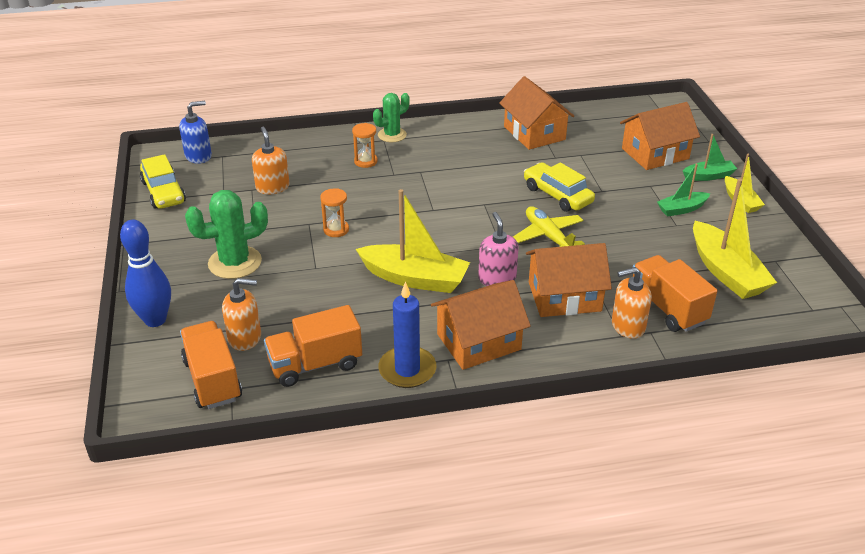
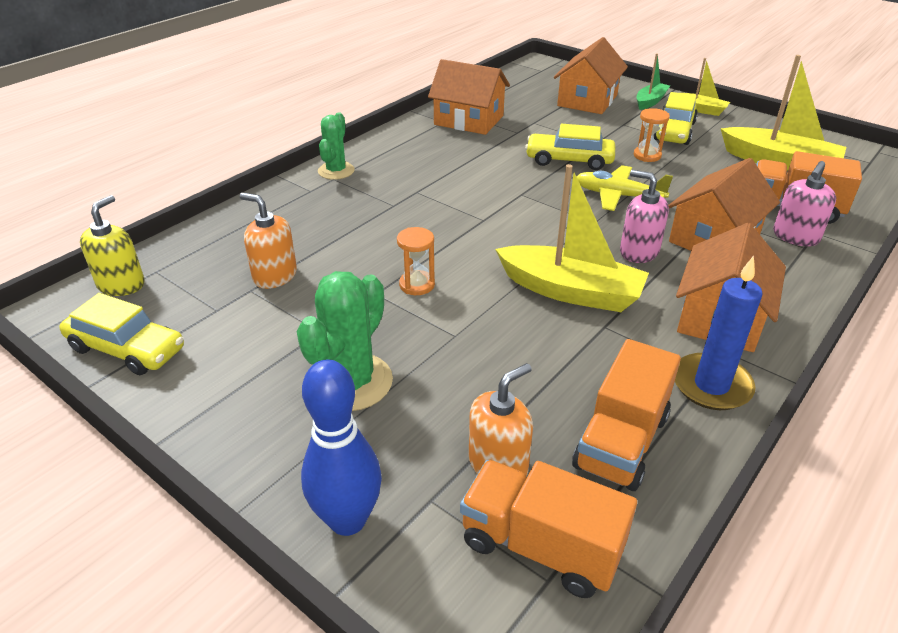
camera: 40 degrees left, 0 degrees up
blue soap dispenser [179,101,212,164] -> yellow soap dispenser [80,195,144,296]
orange hourglass [352,123,378,168] -> orange hourglass moved to [634,108,670,162]
yellow boat [356,189,470,293] -> yellow boat turned 45 degrees clockwise [495,164,649,312]
orange soap dispenser [612,267,652,339] -> pink soap dispenser [773,161,836,246]
green boat [657,164,710,217] -> yellow car [653,92,698,145]

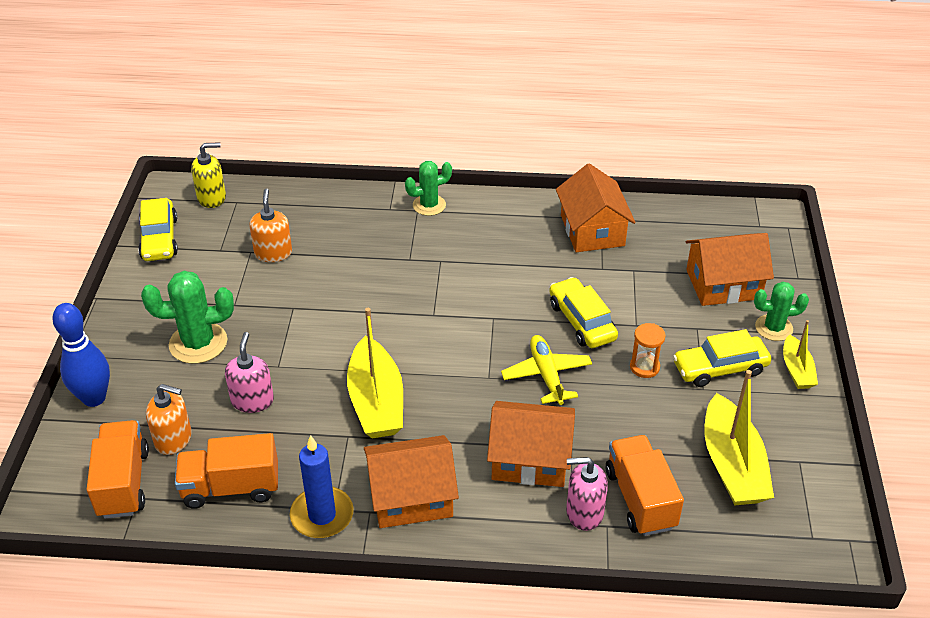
camera: 55 degrees right, 5 degrees up
orange hourglass [397,227,435,295] -> none
pink soap dispenser [620,170,669,263] -> pink soap dispenser moved to [225,332,274,413]
green boat [637,53,670,110] -> green cactus [754,282,809,341]

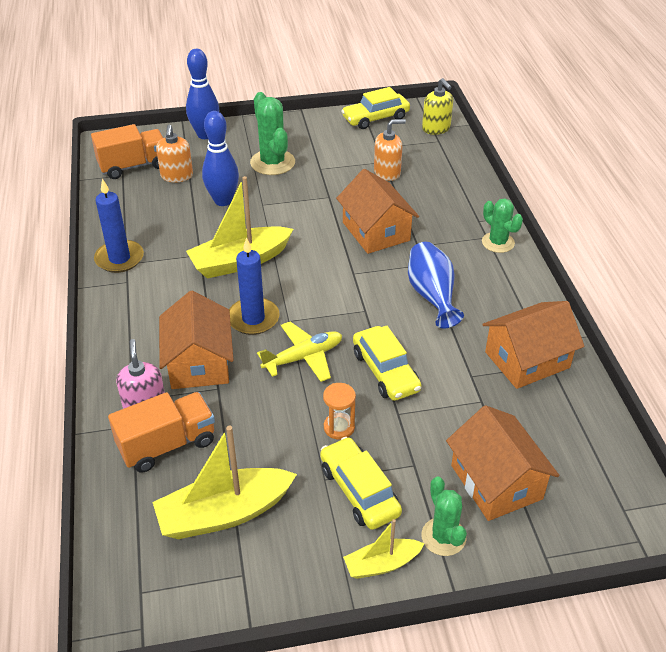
camera: 75 degrees right, 0 degrees up
orange truck [175,433,278,509] -> none
pink soap dispenser [225,332,274,413] -> blue bowling pin [202,111,239,206]
orange house [364,435,459,528] -> orange house moved to [336,169,419,254]
yellow car [549,277,618,348] -> yellow car turned 105 degrees clockwise [353,326,421,401]
none -> blue candle [229,237,280,335]
none -> blue vase [408,242,464,328]

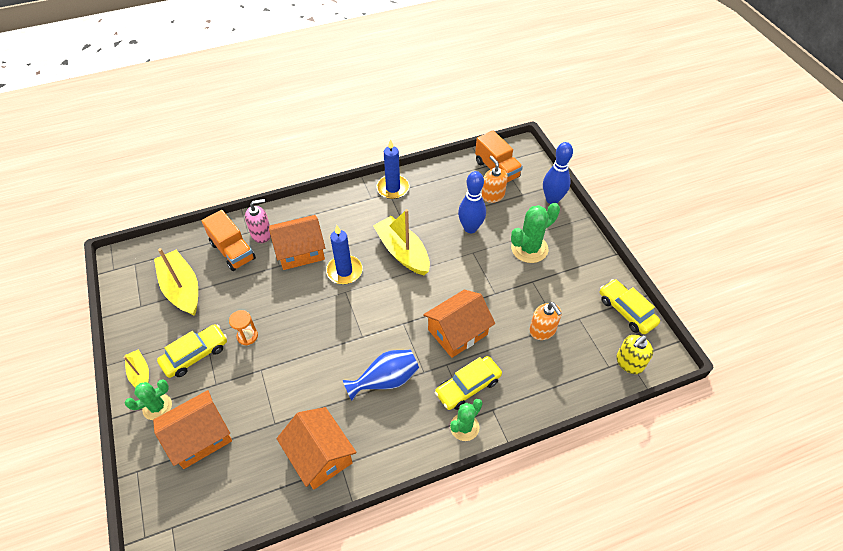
camera: 80 degrees right, 10 degrees up
orange soap dispenser [156,125,193,183] -> orange soap dispenser turned 75 degrees clockwise [482,156,508,203]
yellow plane [257,322,342,382] -> none
yellow car [353,326,421,401] -> yellow car moved to [435,356,502,410]

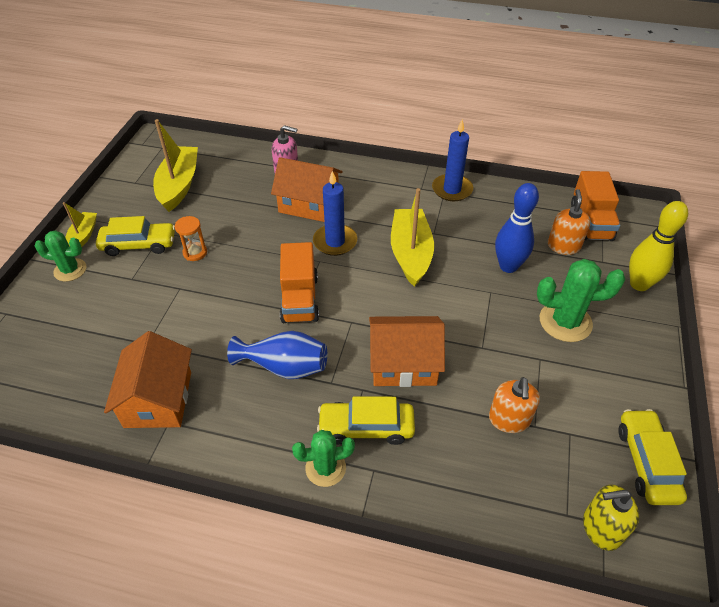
camera: 35 degrees right, 5 degrees down
orange house [153,390,232,469] -> none
orange truck [202,210,256,271] -> orange truck moved to [280,242,319,323]
blue bowling pin [543,142,573,204] -> yellow bowling pin [629,201,688,291]

